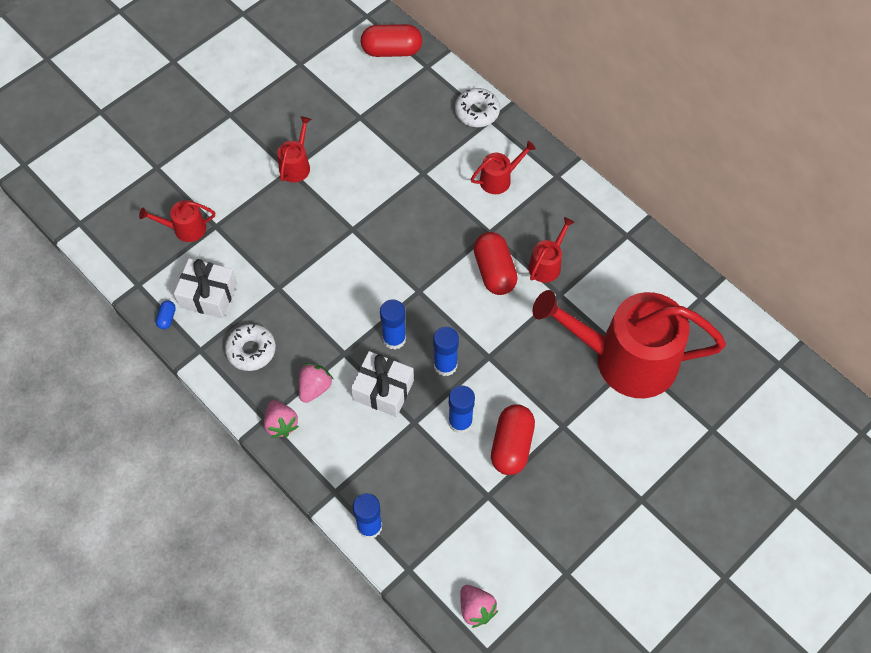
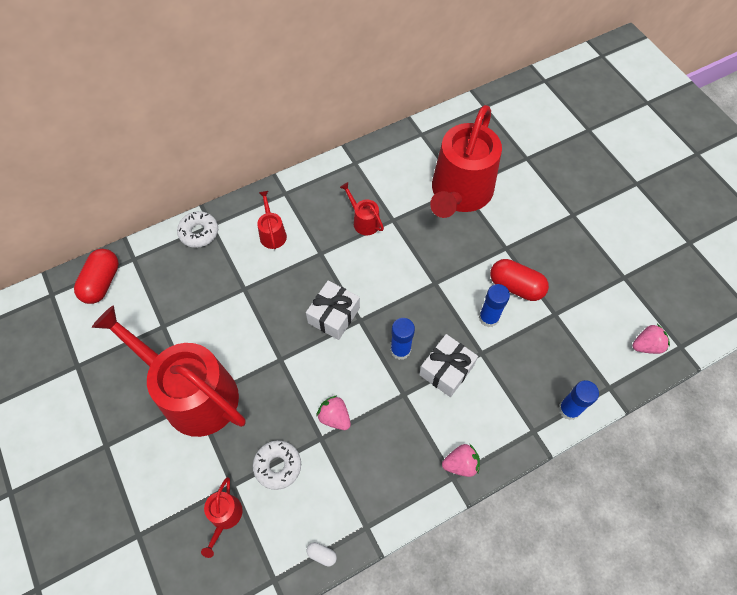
camera: 75 degrees left, 0 degrees up
blue capsule [156,300,176,329] -> white capsule [307,542,337,566]
white gift [174,258,237,318] -> white gift moved to [306,281,360,340]
white donut [225,324,276,371] -> white donut moved to [253,440,301,490]
red watering can [277,116,311,182] -> red watering can [92,305,246,437], size x2.43
pink strawberry [299,363,333,403] -> pink strawberry moved to [316,396,351,430]
blue glue stick [433,327,459,376] -> none
red capsule [473,232,518,295] -> none

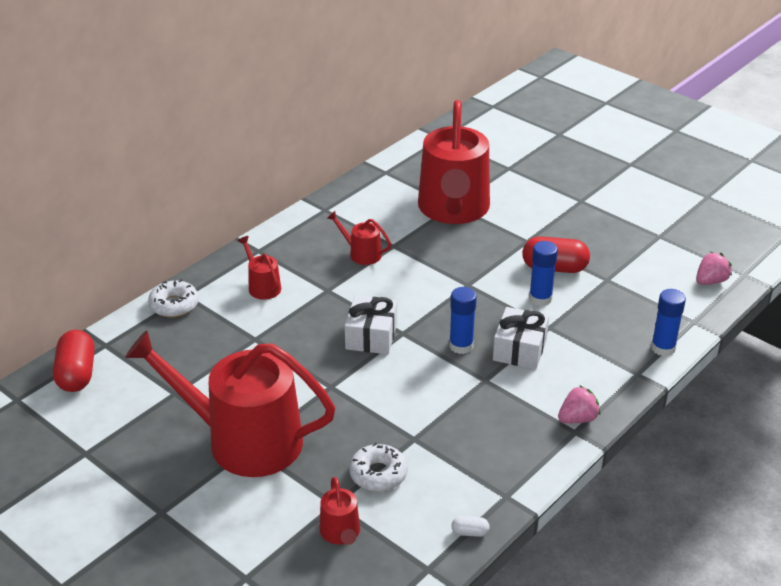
camera: 20 degrees left, 25 degrees down
pink strawberry [316,396,351,430] -> none

